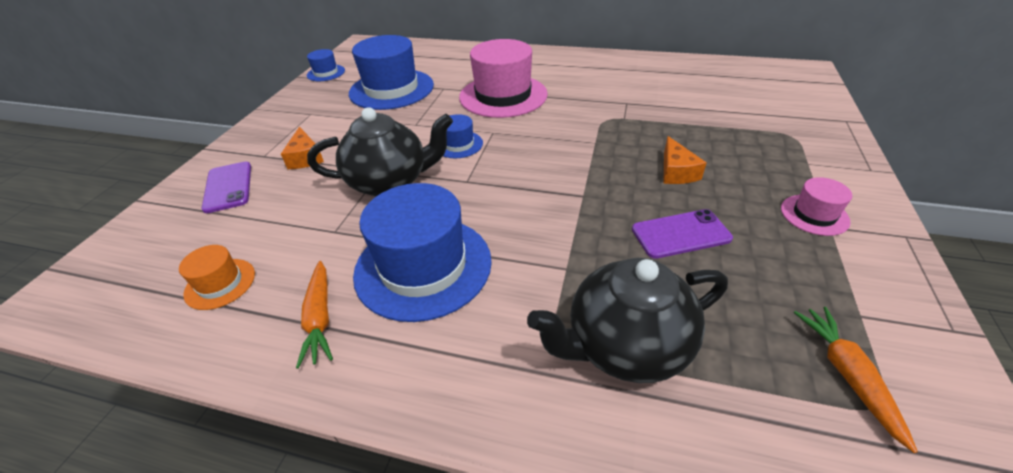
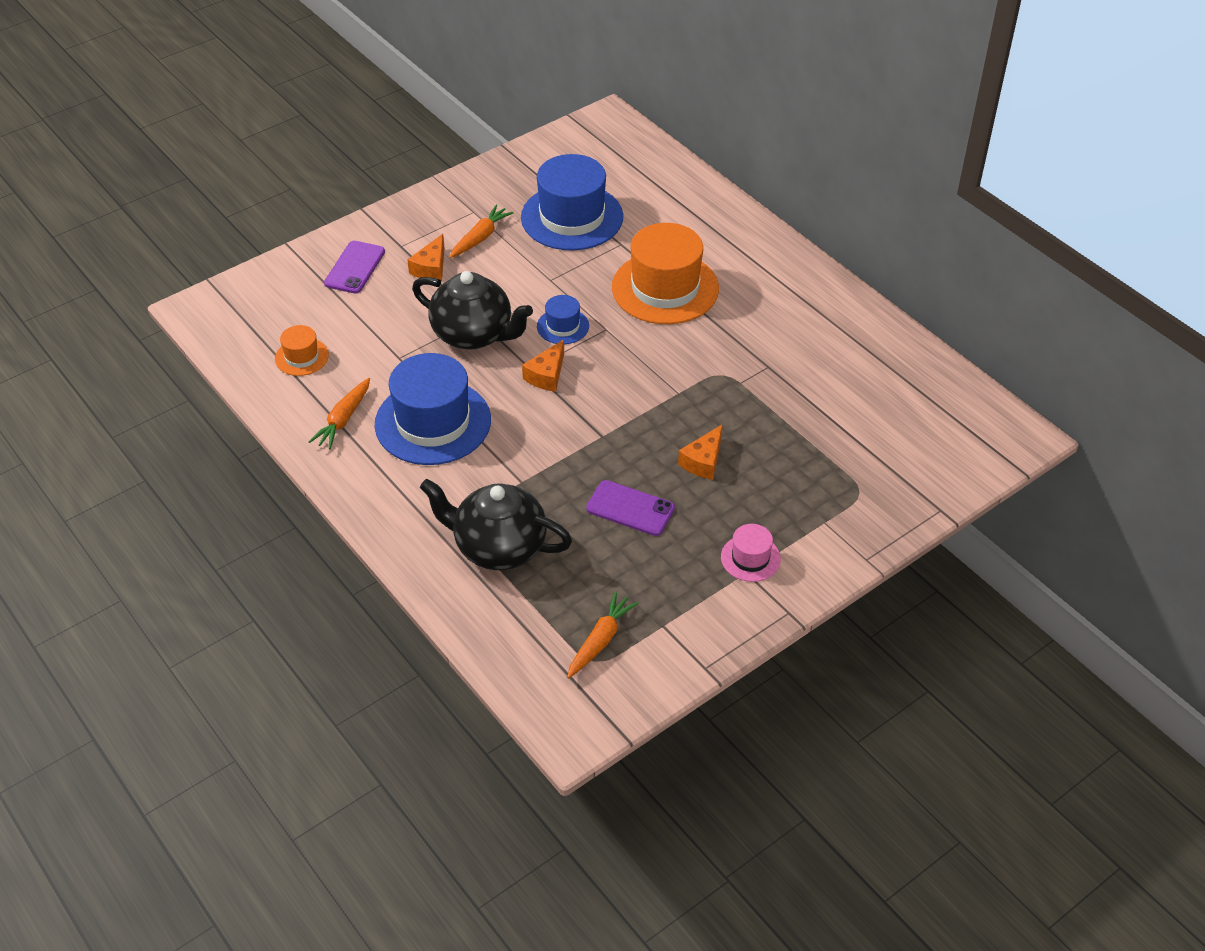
camera: 35 degrees right, 5 degrees up
blue hat [307,49,345,81] -> none
pink hat [459,39,548,118] -> orange hat [612,223,719,324]
none -> orange carrot [450,205,513,258]
none -> orange cheese [522,340,564,392]

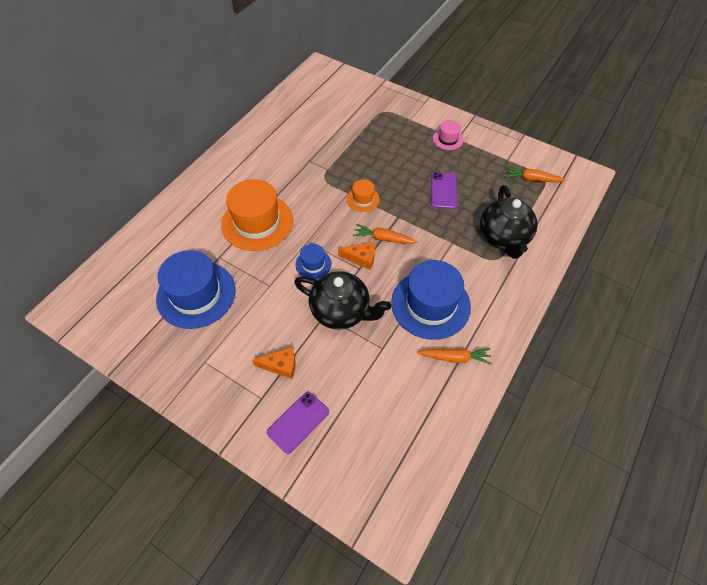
camera: 110 degrees left, 10 degrees up
orange hat [275,325,329,376] -> orange hat moved to [347,179,380,212]
purple phone [324,241,385,293] -> purple phone turned 45 degrees counterclockwise [267,392,329,454]
black teapot [412,271,533,350] -> black teapot turned 105 degrees clockwise [294,271,391,330]
orange carrot [450,205,513,258] -> orange carrot moved to [353,224,418,244]
orange cheese [678,424,723,480] -> none

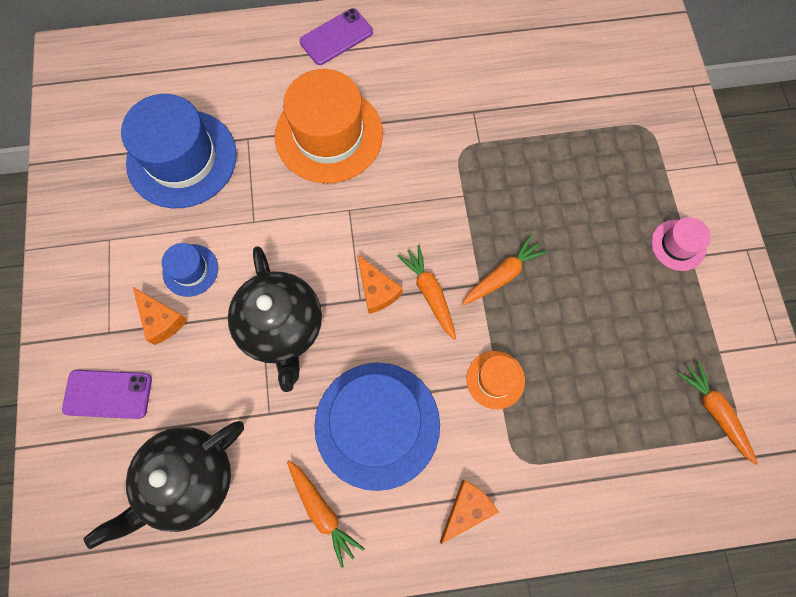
camera: 50 degrees right, 15 degrees up
blue hat [295,244,332,279] -> blue hat moved to [162,243,218,297]
orange hat [347,179,380,212] -> orange hat moved to [466,351,525,409]
purple phone [431,172,457,209] -> purple phone moved to [299,8,373,65]
black teapot [480,185,538,259] -> black teapot moved to [83,421,244,549]
none -> orange cheese [440,480,499,544]
none -> orange carrot [462,234,547,305]

